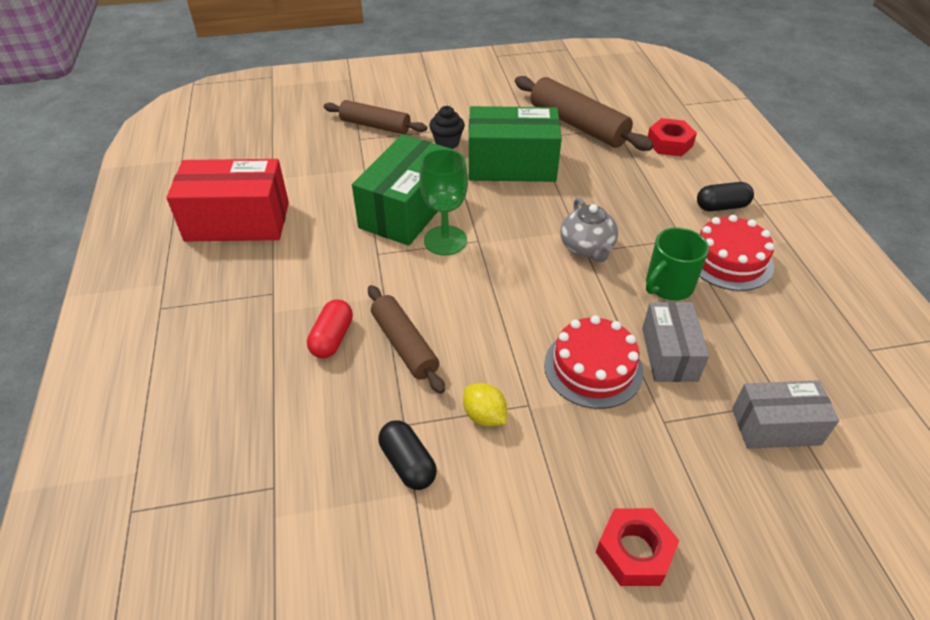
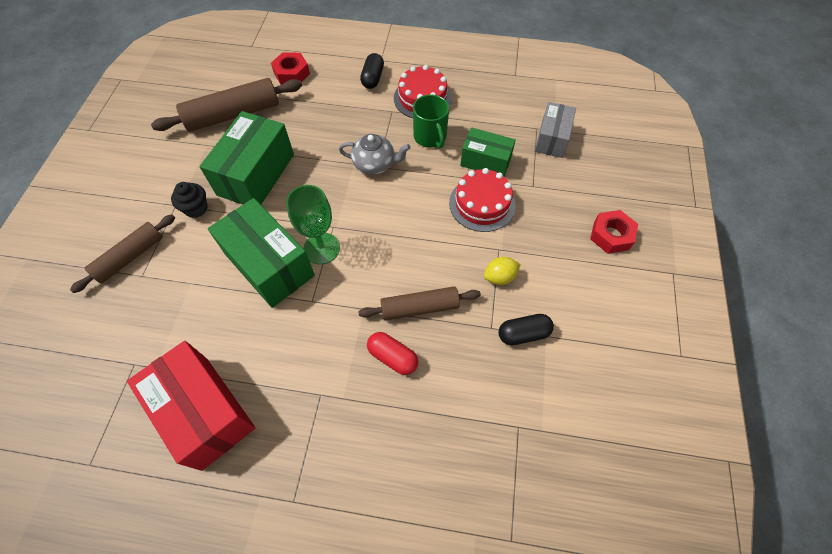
camera: 70 degrees left, 15 degrees up
red box [166,159,289,241] -> red box turned 60 degrees counterclockwise [127,341,255,471]
grey box [642,302,709,382] -> green box [460,128,516,176]

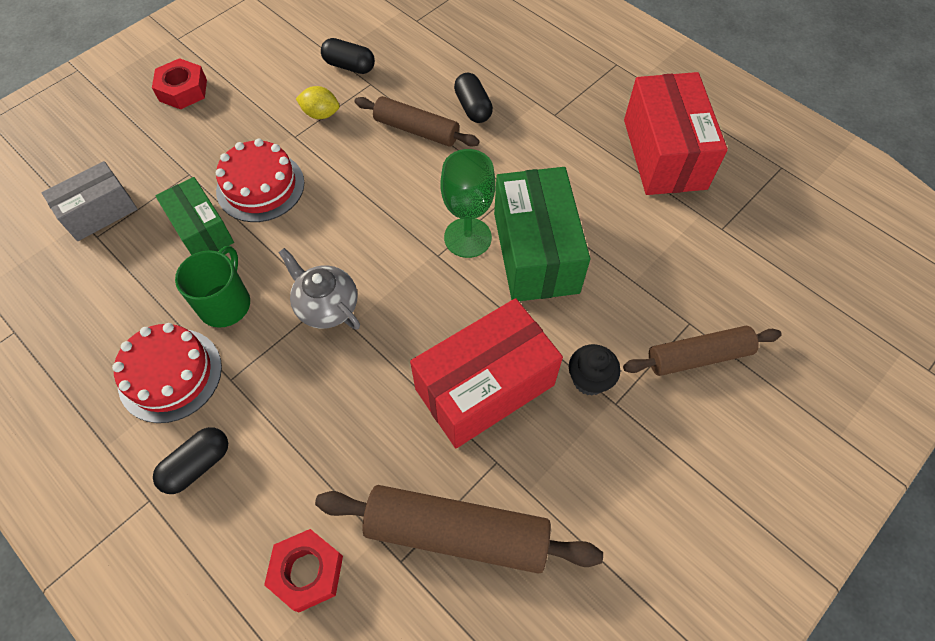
camera: 145 degrees left, 0 degrees up
green box [199,111,294,205] -> red box [410,298,563,448]
red capsule [367,332,418,375] -> black capsule [454,73,493,123]

